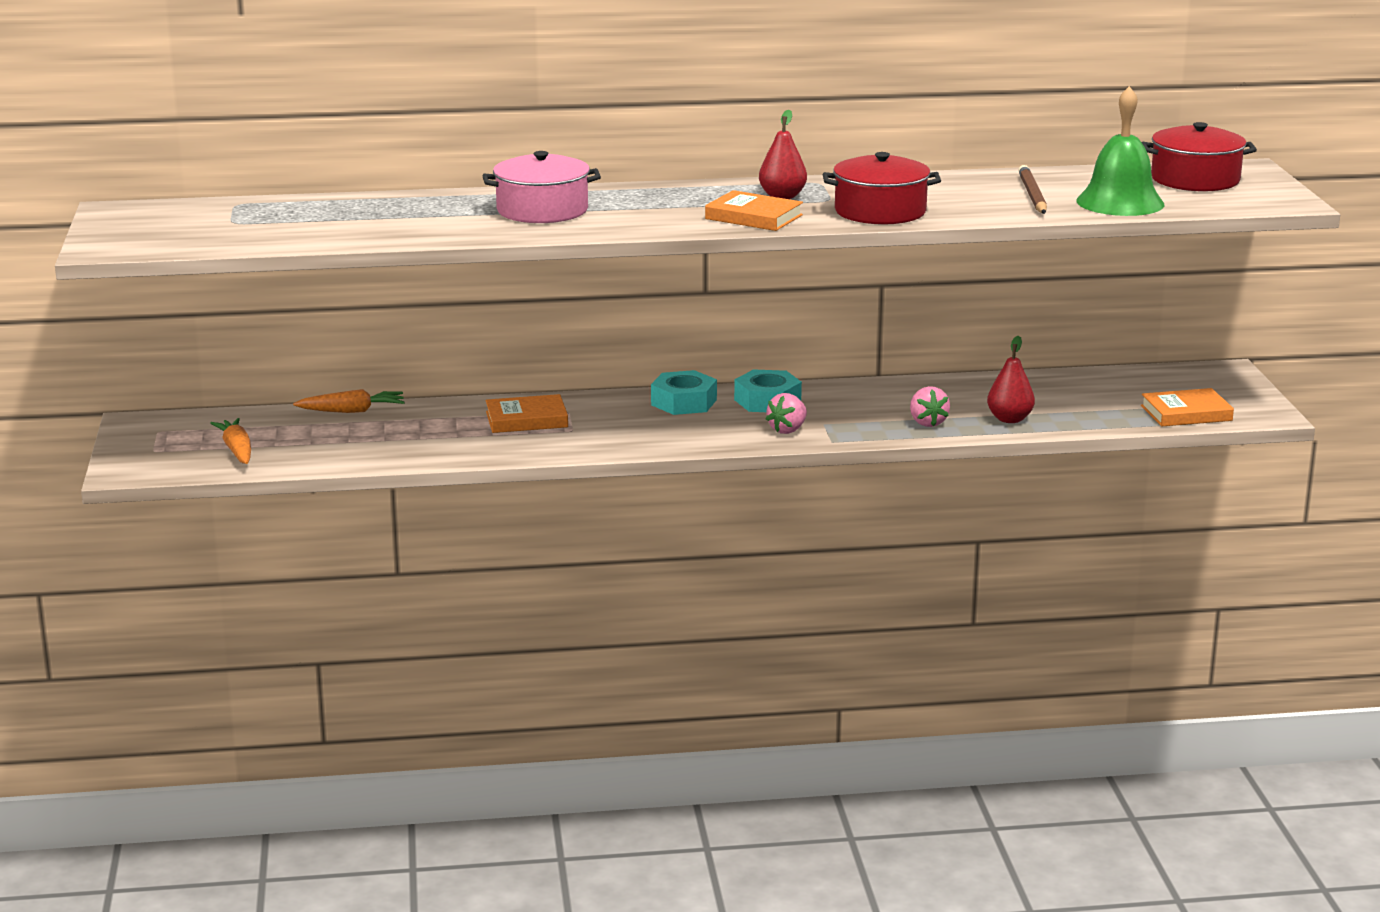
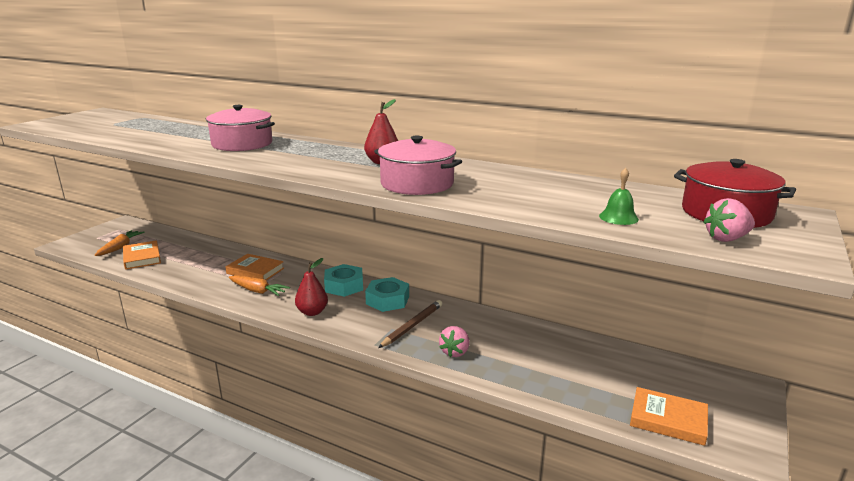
camera: 35 degrees right, 0 degrees up
orange carrot [293,389,405,413] -> orange carrot moved to [229,275,290,296]
orange book [705,190,803,231] -> orange book moved to [123,240,161,270]
pink strawberry [766,393,807,434] -> pink strawberry moved to [703,198,755,242]
red pot [823,152,941,225] -> pink pot [374,136,462,195]
red pear [987,336,1035,423] -> red pear moved to [295,258,328,316]
brown pencil [1018,165,1047,214] -> brown pencil moved to [378,300,442,348]
green bell [1076,86,1164,216] -> green bell [599,168,639,225], size x0.46

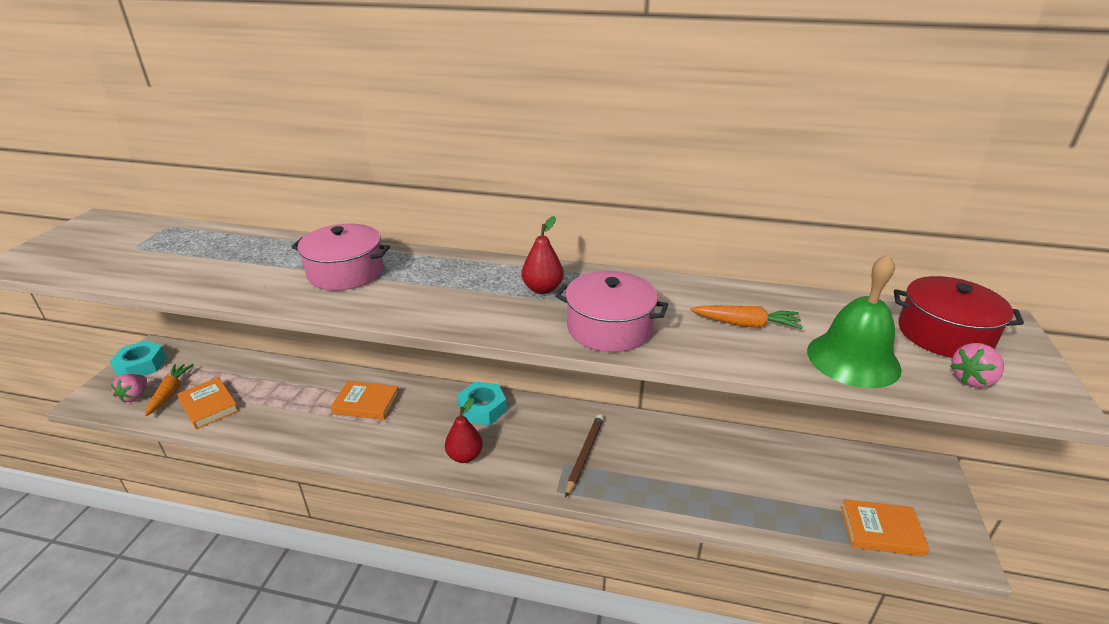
camera: 15 degrees left, 10 degrees up
orange carrot [229,275,290,296] -> orange carrot moved to [690,305,803,329]
turquoise nut [365,277,409,312] -> turquoise nut moved to [110,340,167,376]
pink strawberry [439,326,470,357] -> pink strawberry moved to [111,374,147,403]
green bell [599,168,639,225] -> green bell [807,254,902,388], size x2.16

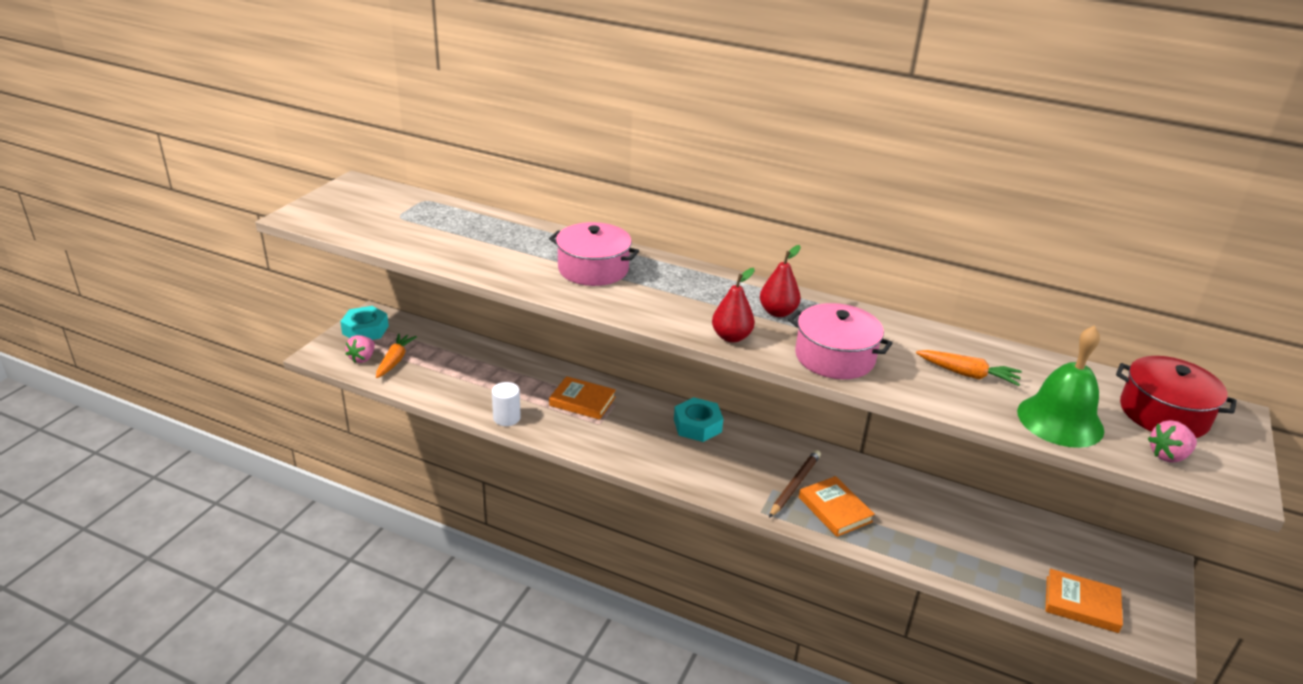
camera: 10 degrees right, 0 degrees up
orange book [177,377,239,429] -> orange book moved to [799,476,875,537]
red pear [445,398,483,463] -> red pear moved to [712,268,755,343]
none -> white cylinder [492,382,521,426]

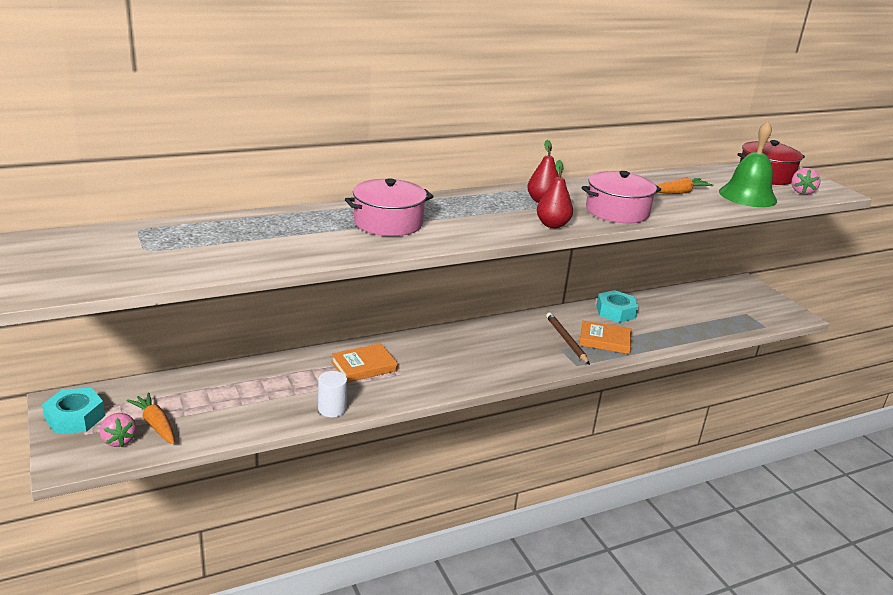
camera: 50 degrees left, 5 degrees down
turquoise nut [674,397,723,442] -> turquoise nut moved to [596,290,638,323]
orange book [1046,569,1123,633] -> none

